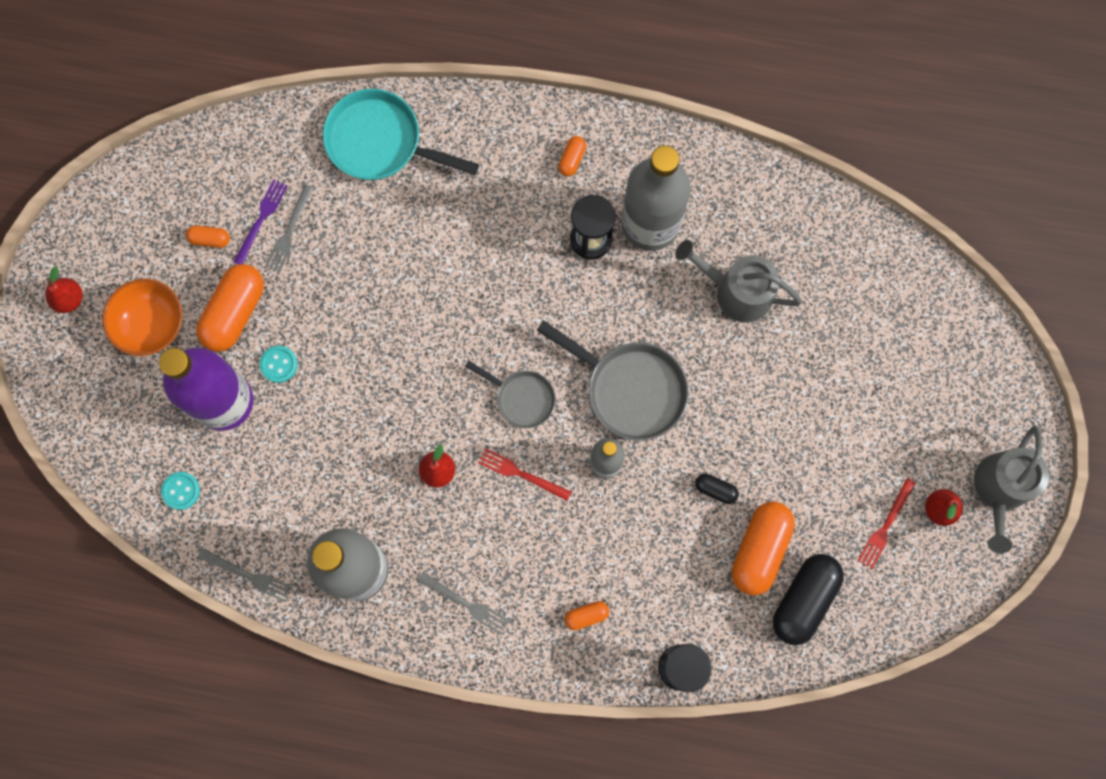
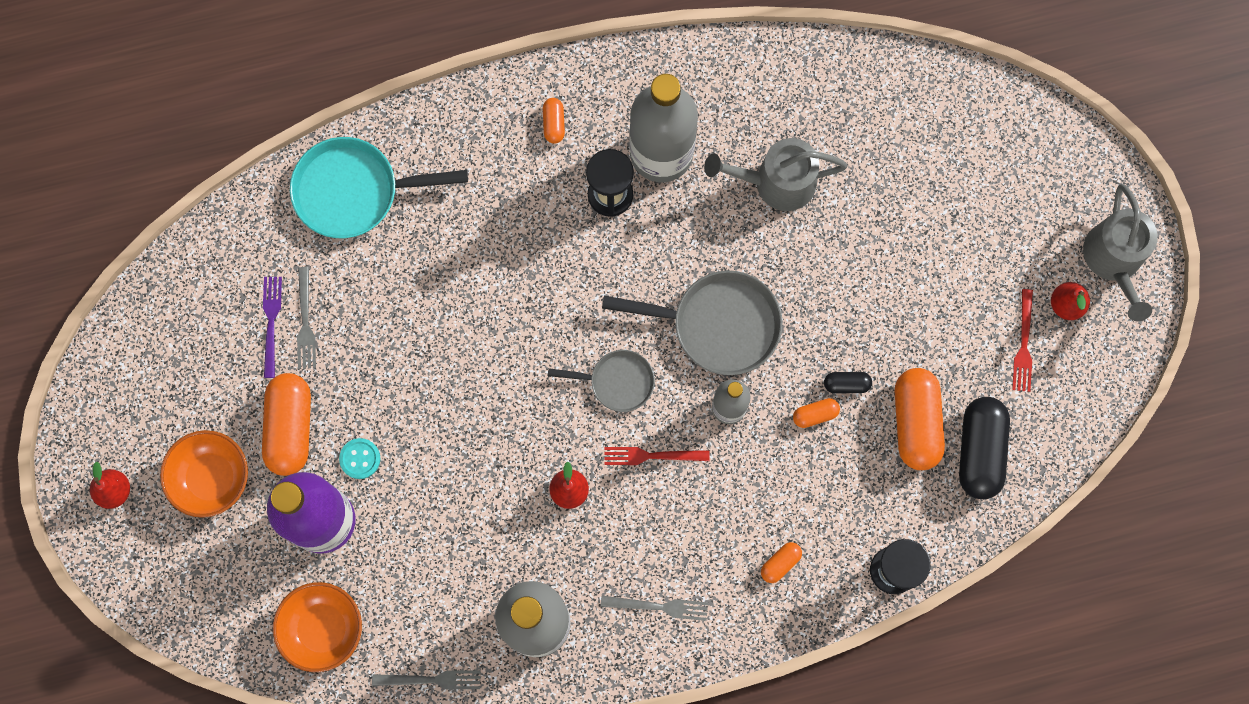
camera: 25 degrees left, 0 degrees up
turquoise button [161,472,200,510] -> orange bowl [273,582,362,672]
orange capsule [186,226,230,248] -> orange capsule moved to [793,398,840,428]

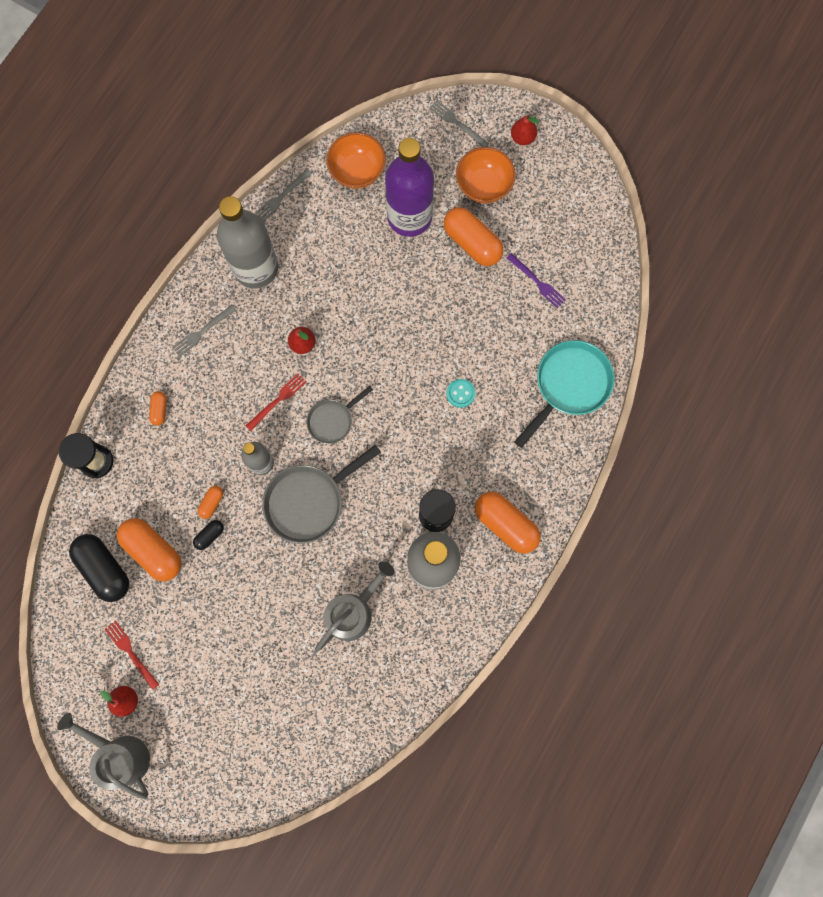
camera: 135 degrees right, 0 degrees up
grey fork [297,267,316,369] -> grey fork moved to [429,100,489,147]
turquoise button [339,438,380,479] -> turquoise button moved to [447,379,475,408]
orange capsule [543,98,565,144] -> orange capsule [475,492,541,554], size x2.12

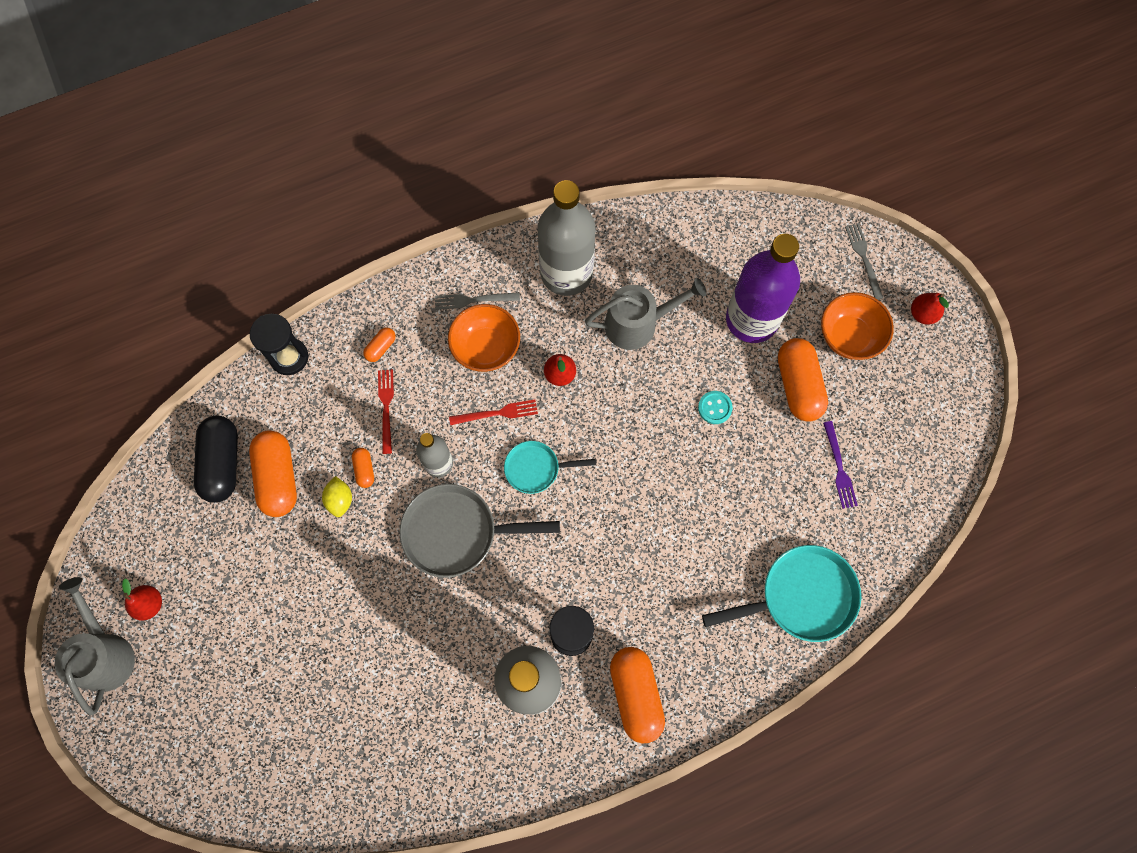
camera: 35 degrees right, 5 degrees down
red fork [105,621,159,690] -> red fork moved to [378,370,394,454]
black capsule [193,520,224,550] -> yellow lemon [322,476,352,517]
orange capsule [198,486,223,519] -> orange capsule turned 75 degrees counterclockwise [352,448,374,488]
grey fork [254,169,312,222] -> none
grey pan [306,386,373,444] -> turquoise pan [504,441,596,494]
grey watering can [315,561,395,651] -> grey watering can moved to [585,278,707,350]
orange bowl [326,132,386,189] -> orange bowl moved to [448,304,520,372]
turquoise button [447,379,475,408] -> turquoise button moved to [698,391,733,424]

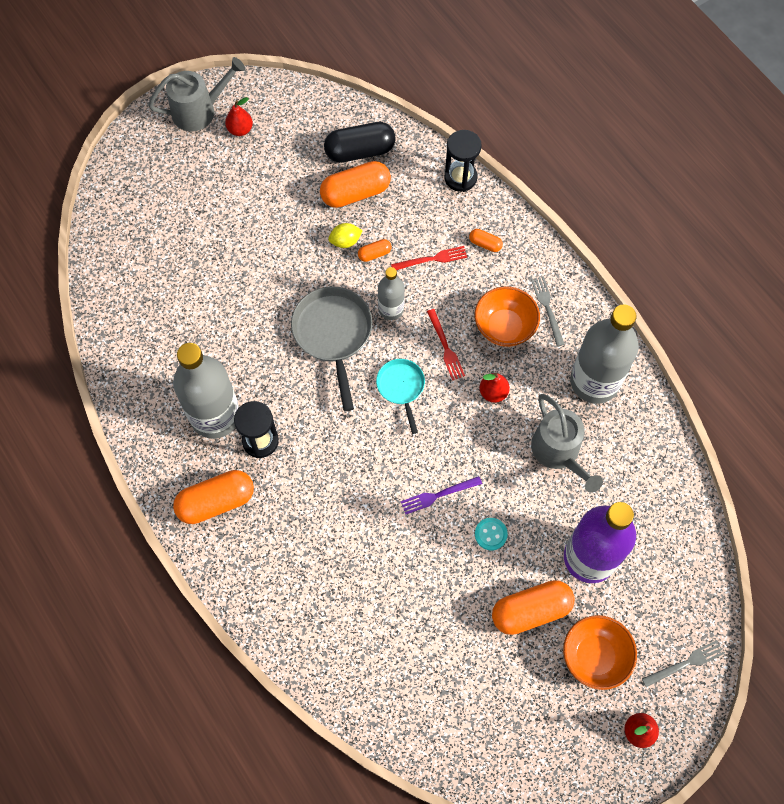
camera: 80 degrees right, 5 degrees down
turquoise pan [702,545,861,642] -> none
purple fork [823,421,858,509] -> purple fork moved to [401,476,482,515]

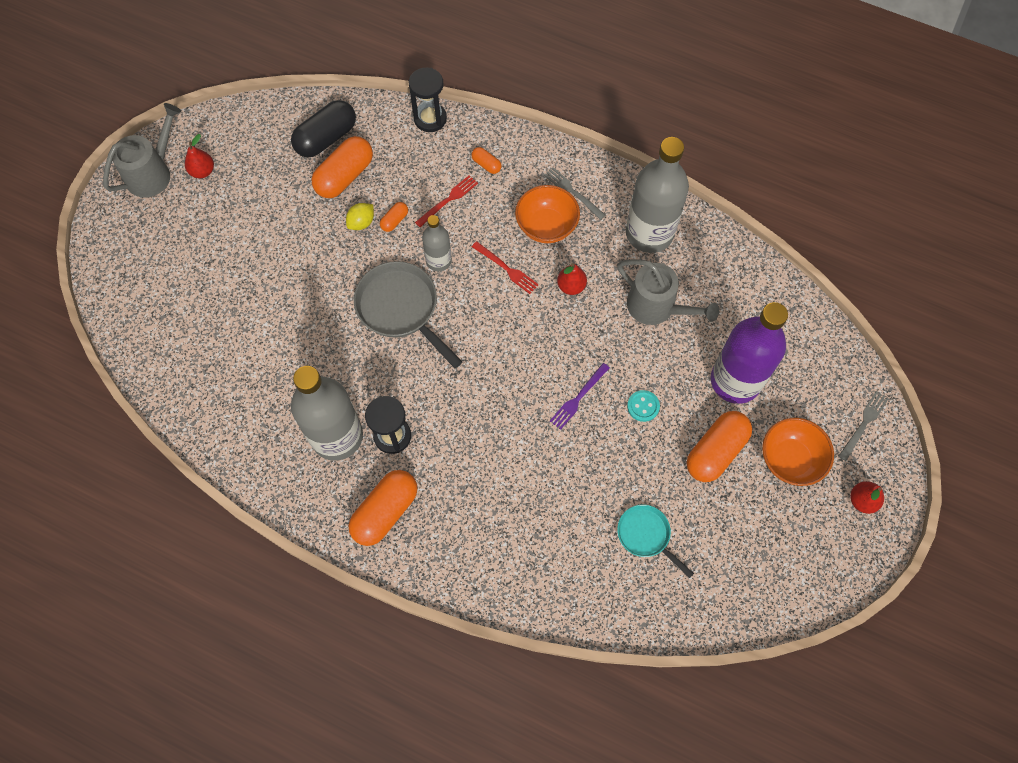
camera: 30 degrees left, 0 degrees up
turquoise pan [376,359,425,434] -> turquoise pan moved to [617,505,694,578]
orange capsule [469,229,503,252] -> orange capsule turned 45 degrees clockwise [471,147,502,174]

